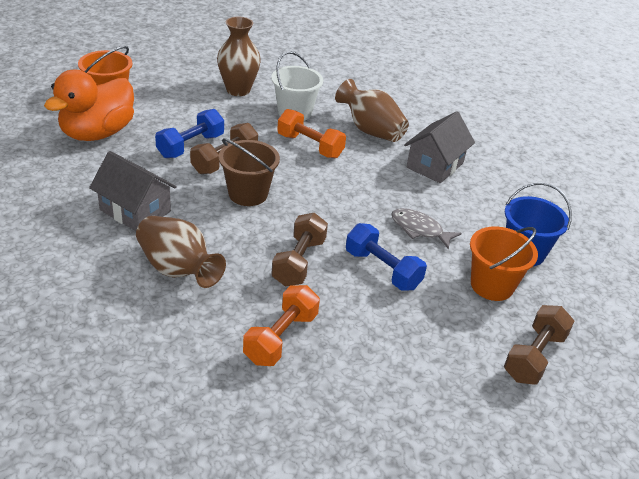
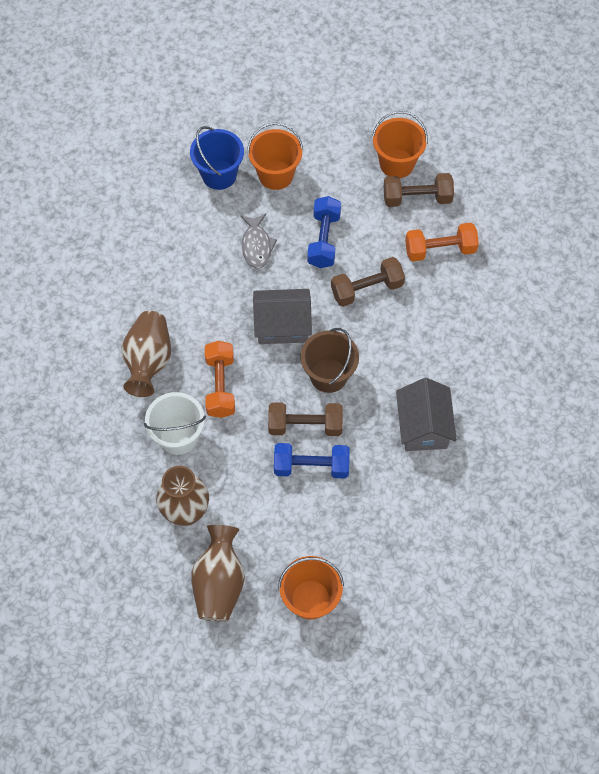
camera: 125 degrees left, 25 degrees up
orange duck [44,70,134,141] -> none
brown vase [136,216,226,288] -> brown vase moved to [191,525,245,622]
grey house [404,111,475,183] -> grey house moved to [253,289,312,344]
brown dumbbell [504,305,574,385] -> brown dumbbell moved to [384,173,454,207]
none -> orange bucket [372,111,428,178]

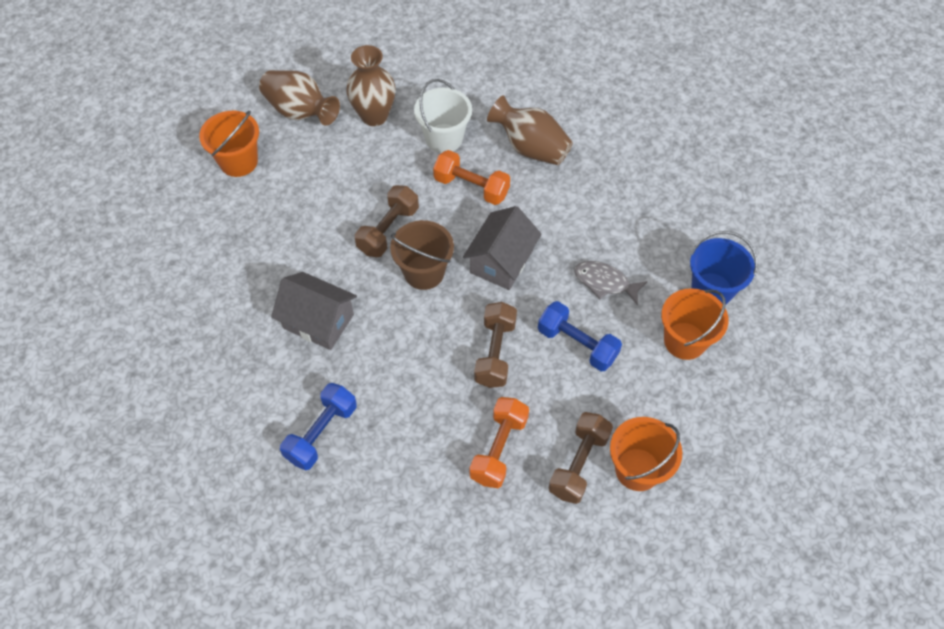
camera: 120 degrees right, 5 degrees down
blue dumbbell [274,443,350,478] -> blue dumbbell moved to [280,383,357,470]

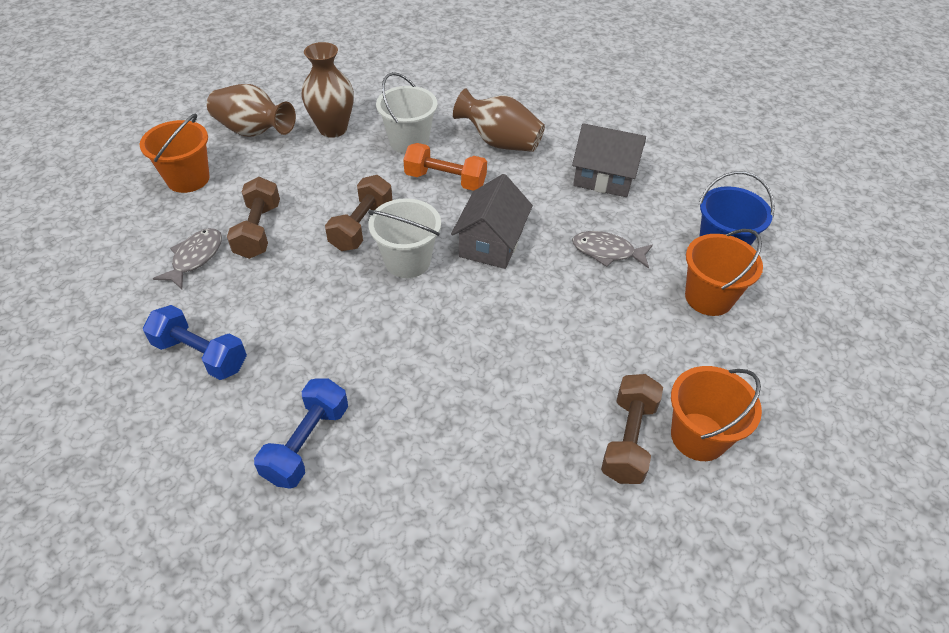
camera: 10 degrees left, 10 degrees down
grey house [271,272,357,350] -> grey house moved to [572,123,646,197]
brown bucket [390,220,454,290] -> white bucket [368,198,441,278]
orange dumbbell [470,397,529,488] -> none
brown dumbbell [474,302,517,388] -> brown dumbbell moved to [227,177,280,259]
blue dumbbell [538,301,622,371] -> blue dumbbell moved to [143,305,247,380]
none -> grey fish [153,228,222,289]

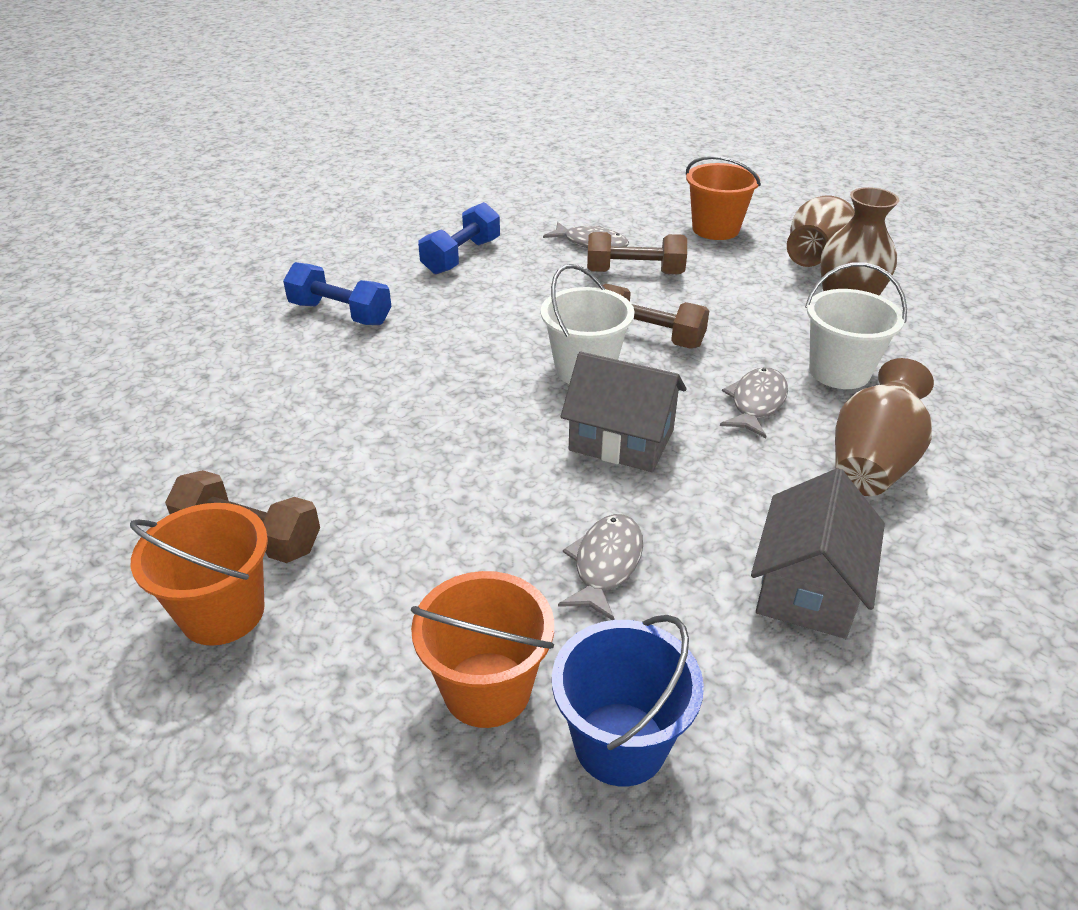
camera: 95 degrees right, 10 degrees down
orange dumbbell [403,143,487,191] -> grey fish [720,367,788,438]

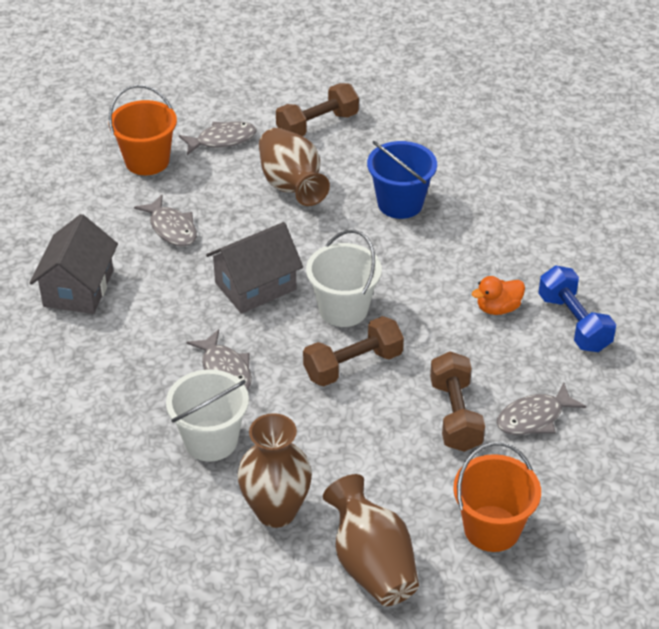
camera: 125 degrees right, 5 degrees up
orange bucket [130,503,268,646] -> none
blue dumbbell [283,262,392,325] -> none
blue bucket [552,615,704,786] -> blue bucket moved to [367,141,437,219]
brown dumbbell [587,232,687,274] -> brown dumbbell turned 45 degrees counterclockwise [430,351,485,452]
grey house [751,468,885,639] -> grey house turned 45 degrees clockwise [30,214,118,314]
brown vase [835,358,934,496] -> brown vase moved to [259,128,330,206]
none -> grey fish [179,121,257,155]
none -> orange duck [472,276,525,315]

